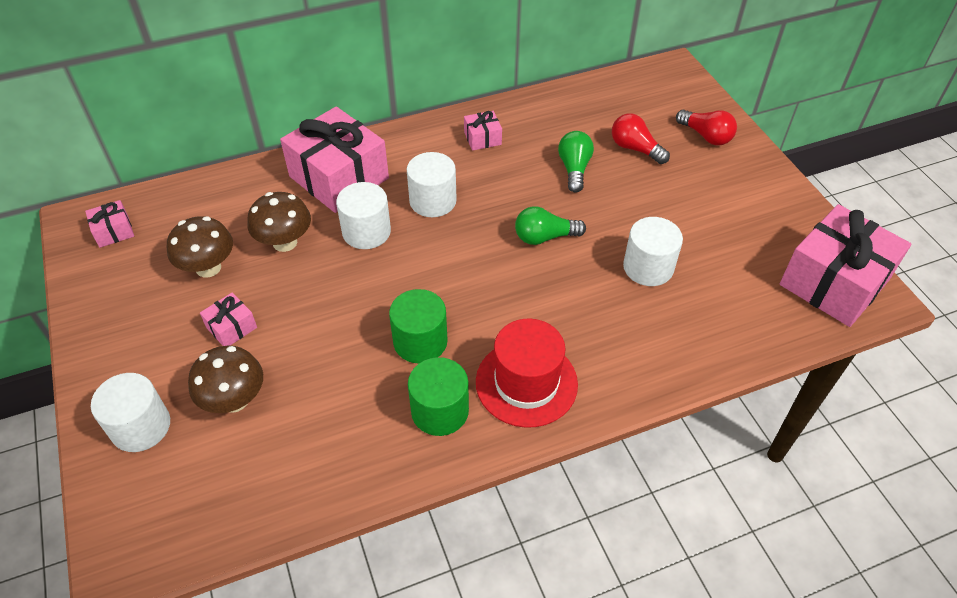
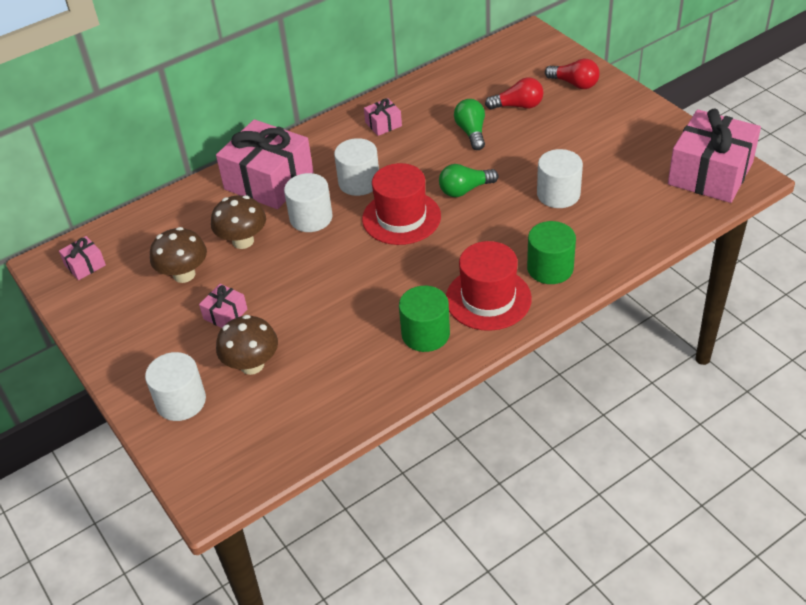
camera: 10 degrees left, 5 degrees down
green cylinder [389,289,448,363] -> green cylinder moved to [527,221,576,284]
red light bulb [612,113,670,164] -> red light bulb turned 150 degrees clockwise [485,77,543,110]
none -> red hat [362,163,441,245]

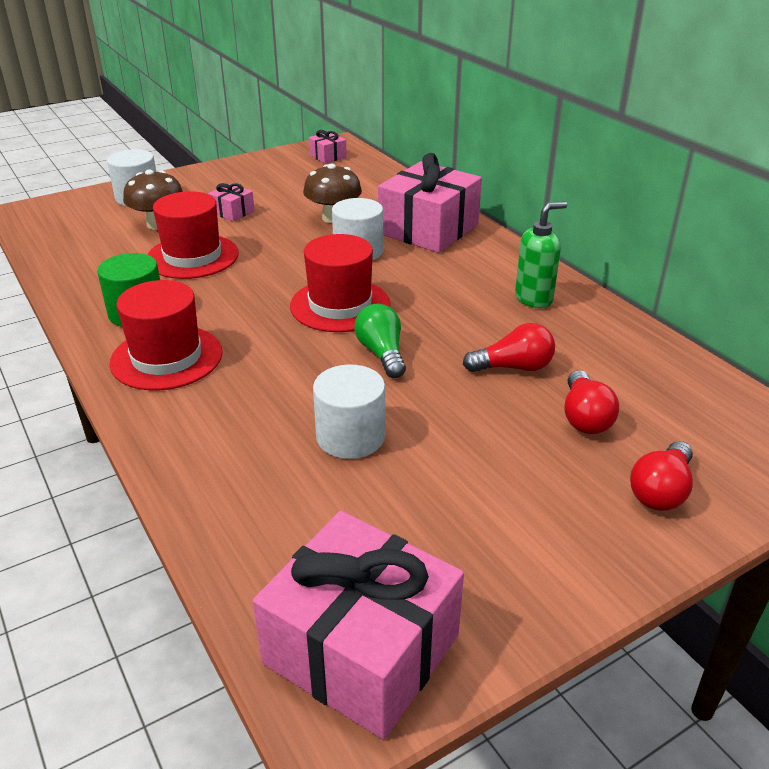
camera: 90 degrees right, 10 degrees down
brown mushroom [150,227,207,283] -> none
white cylinder [334,138,379,196] -> none
pink gift [364,98,402,136] -> green soap dispenser [515,201,567,308]
green light bulb [454,99,485,150] -> red light bulb [463,323,555,372]
green cylinder [527,221,576,284] -> none
none -> red hat [147,191,239,279]

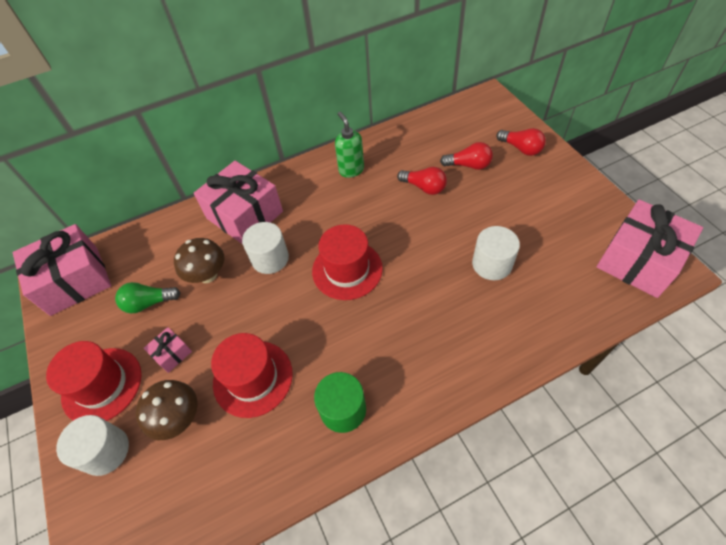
camera: 80 degrees left, 20 degrees up
red hat [110,280,223,390] -> red hat moved to [46,341,141,421]
pink gift [309,130,347,164] -> pink gift [13,224,111,316], size x2.28
green light bulb [354,304,406,378] -> green light bulb moved to [115,282,180,313]
red light bulb [463,323,555,372] -> red light bulb turned 120 degrees clockwise [397,167,447,195]

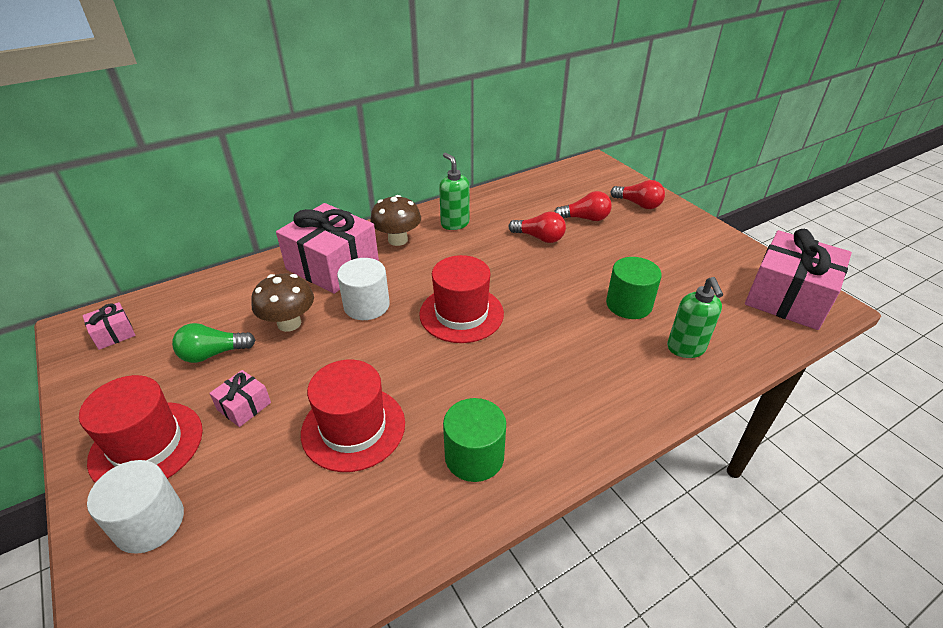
camera: 10 degrees left, 15 degrees down
pink gift [13,224,111,316] -> pink gift [82,302,135,350], size x0.44
brown mushroom [135,380,198,440] -> brown mushroom moved to [370,195,421,246]
white cylinder [472,226,520,280] -> green cylinder [606,257,662,319]
none -> green soap dispenser [667,277,723,358]

